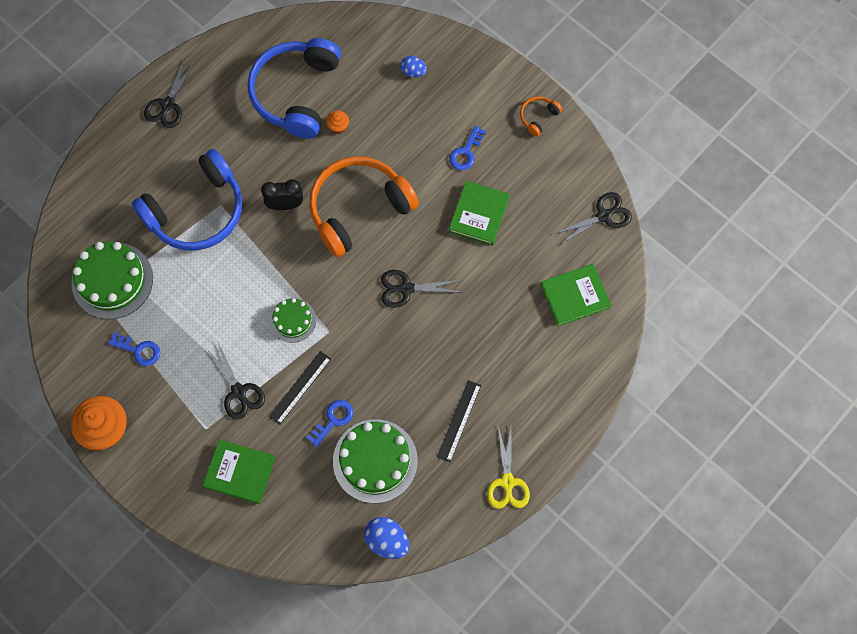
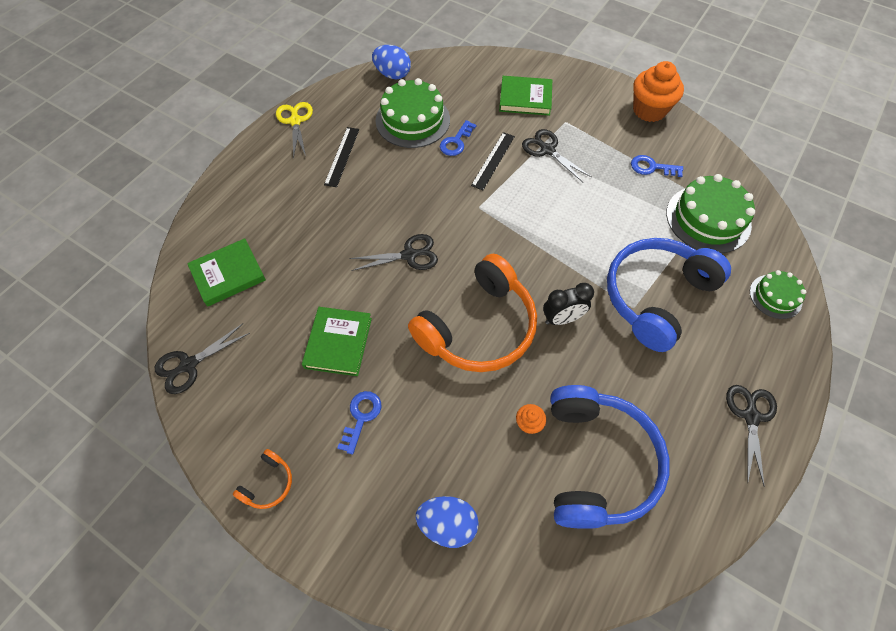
camera: 170 degrees right, 10 degrees down
green cake [270,298,316,343] -> green cake moved to [750,270,806,319]
blue egg [400,56,427,77] -> blue egg [416,496,479,548], size x1.58

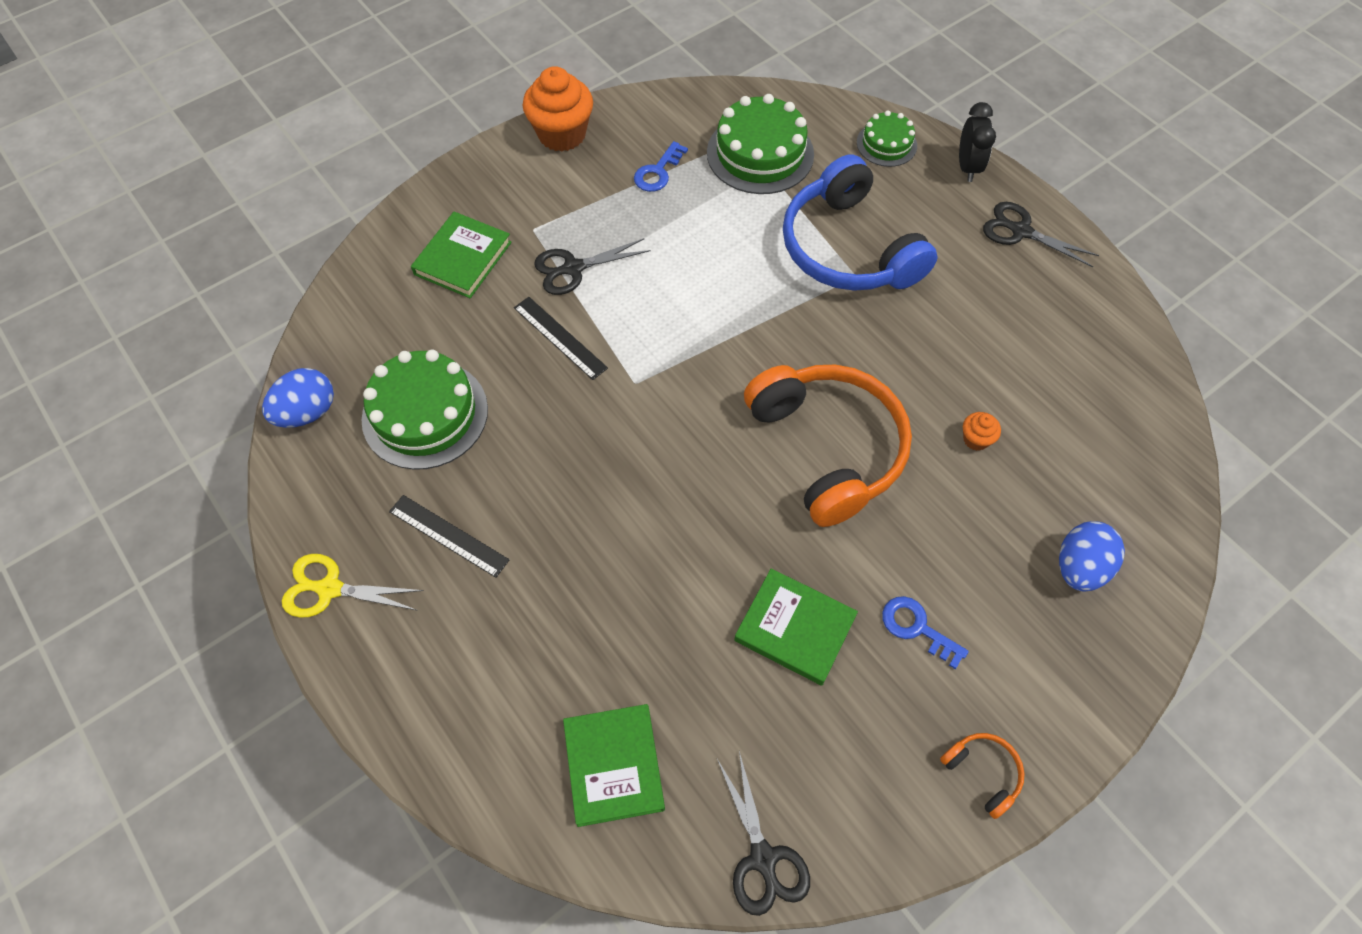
camera: 70 degrees left, 0 degrees up
black scissors [350,234,438,271] -> none
blue key [440,120,477,156] -> none
black clock [543,283,594,325] -> black clock moved to [959,102,996,182]
blue headphones [551,385,670,529] -> none

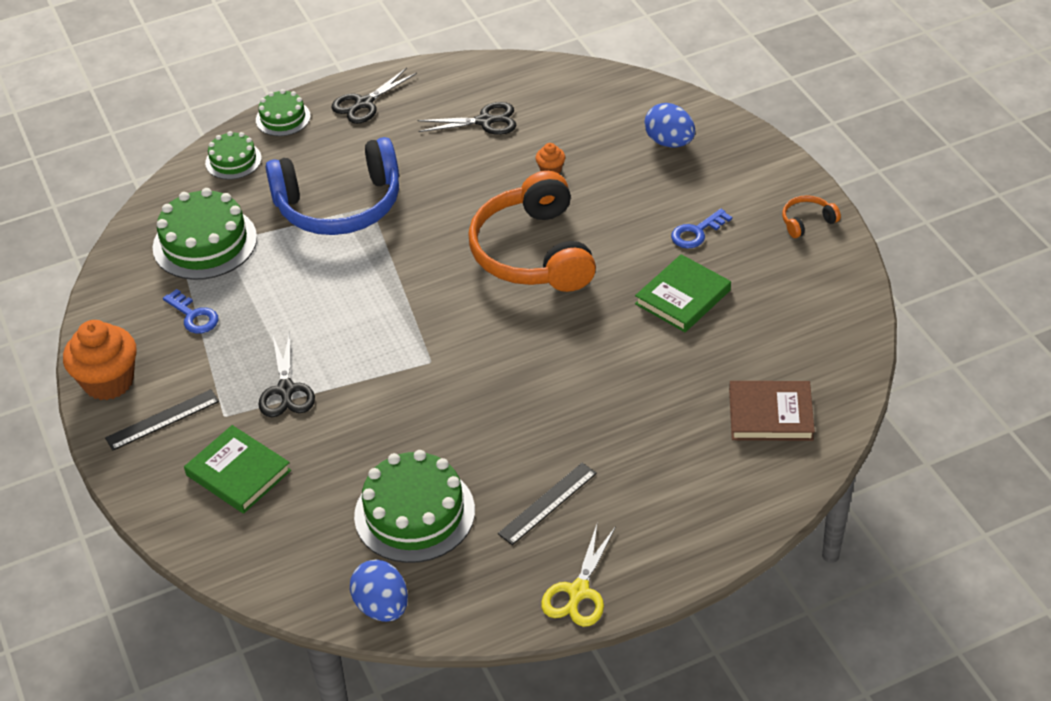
camera: 75 degrees left, 15 degrees down
black ruler [514,297,608,380] -> black ruler moved to [105,389,219,451]
green book [563,704,665,827] -> brown book [729,381,815,441]
black scissors [717,751,810,916] -> black scissors moved to [417,102,517,135]
orange headphones [744,365,912,527] -> orange headphones turned 90 degrees counterclockwise [468,171,596,292]
black clock [959,102,996,182] -> green cake [256,89,311,136]

